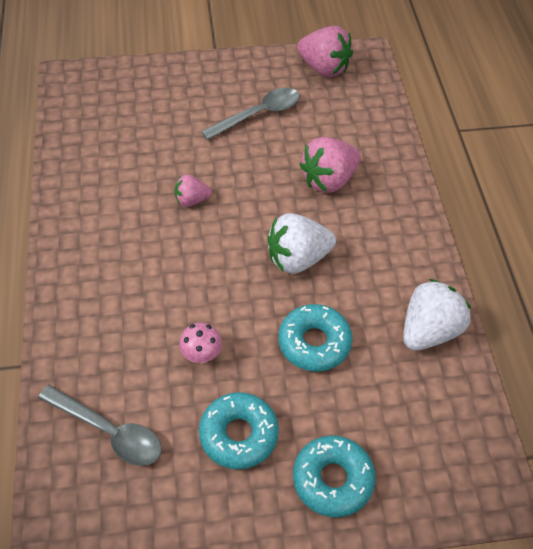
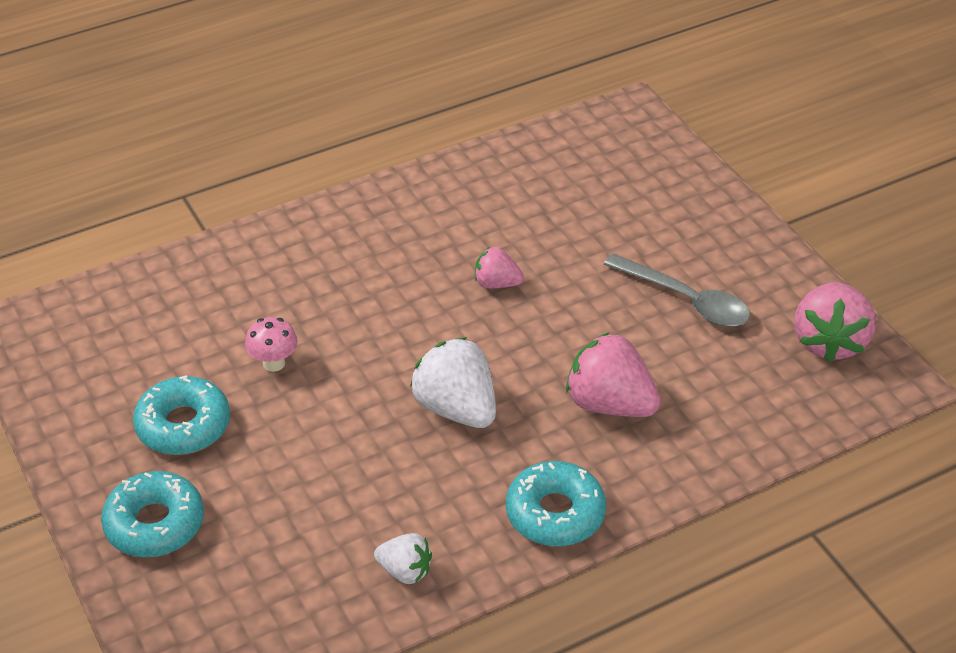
camera: 70 degrees right, 10 degrees down
grey spoon [38,385,161,466] -> none
pink strawberry [175,175,212,207] -> pink strawberry turned 45 degrees counterclockwise [475,247,524,288]
turquoise donut [278,304,352,371] -> turquoise donut moved to [506,461,606,546]
white strawberry [403,279,471,351] -> white strawberry [374,533,432,584], size x0.56

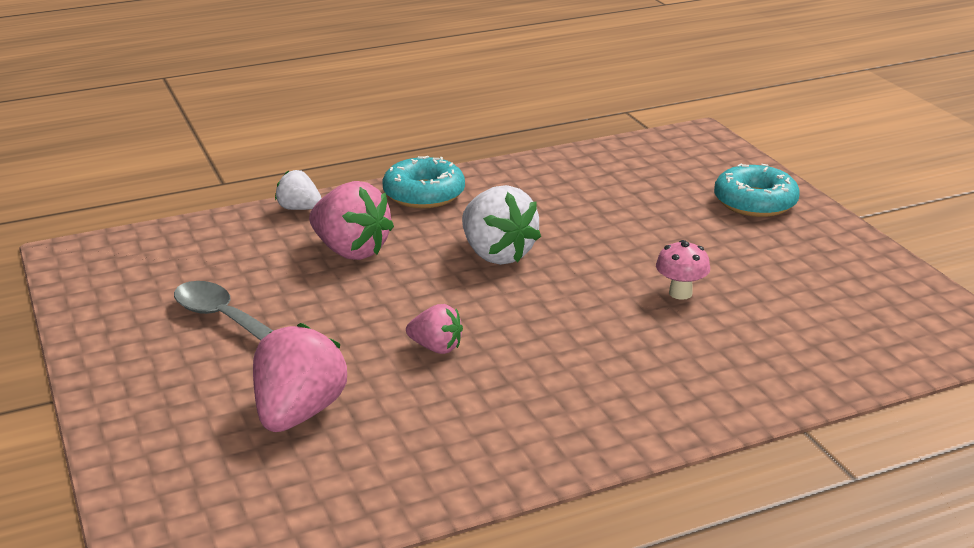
camera: 175 degrees left, 15 degrees down
turquoise donut [133,375,230,455] -> none
white strawberry [374,533,432,584] -> white strawberry moved to [275,170,322,210]
pink strawberry [794,283,876,362] -> pink strawberry moved to [253,323,347,432]

